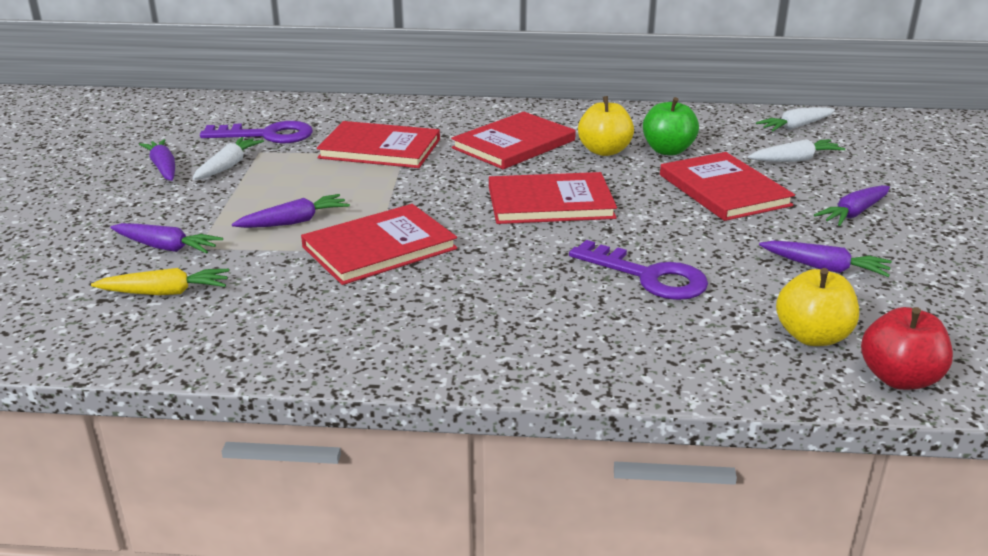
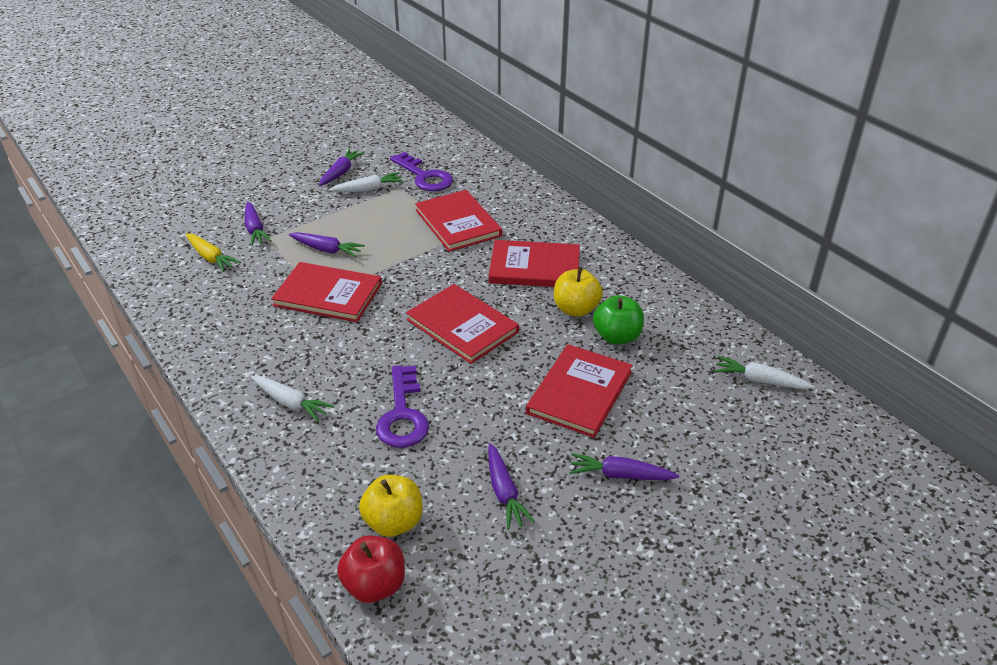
camera: 50 degrees right, 10 degrees up
white carrot [748,139,845,162] -> white carrot moved to [251,376,334,422]

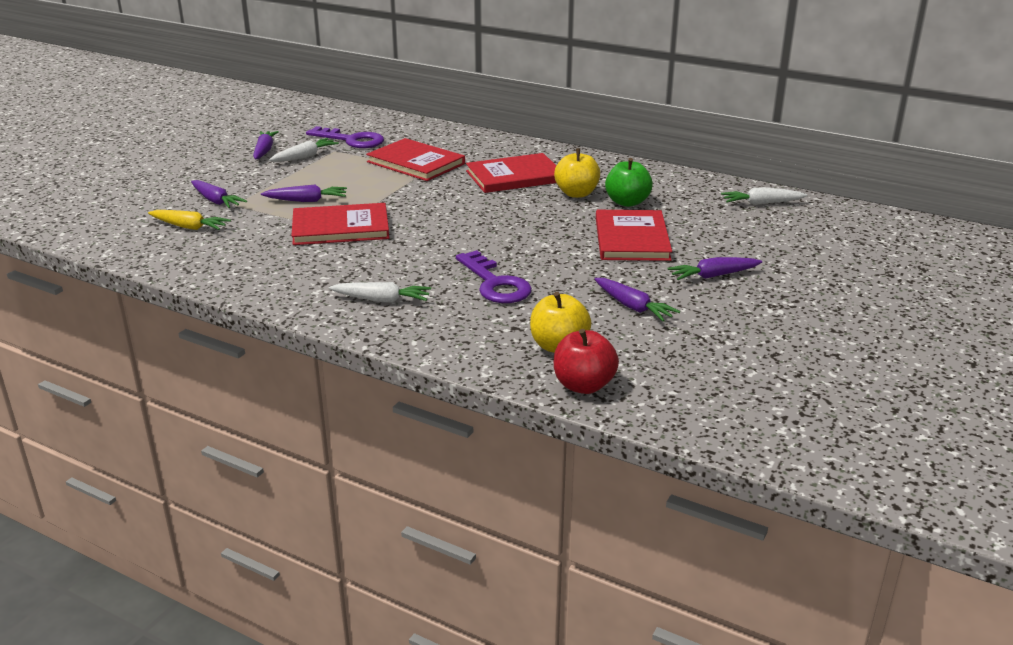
camera: 25 degrees left, 10 degrees down
red book [406,284,519,364] -> none

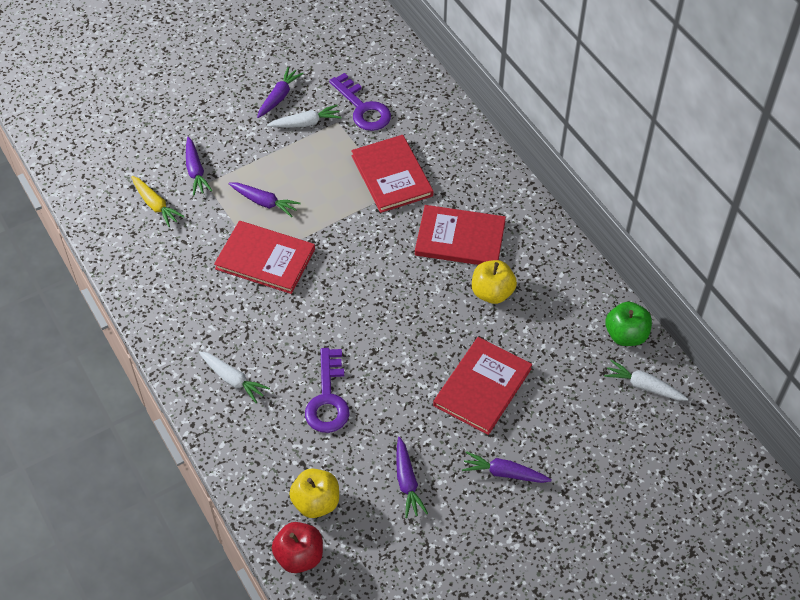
camera: 30 degrees right, 25 degrees up
green apple [605,158,653,207] -> green apple moved to [605,302,652,346]

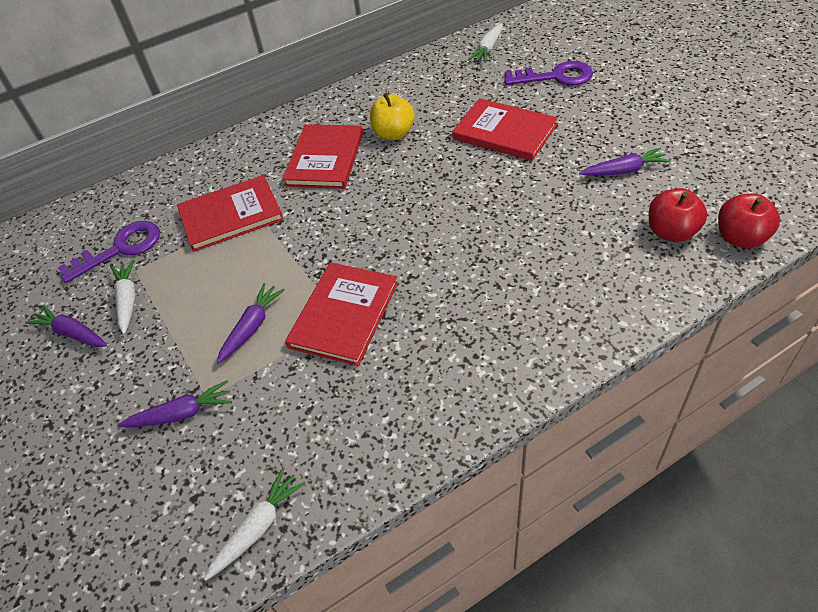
camera: 85 degrees left, 5 degrees down
yellow carrot [131,176,185,227] -> none
white carrot [199,351,270,403] -> white carrot moved to [204,467,306,581]
yellow apple [289,468,339,518] -> red apple [649,188,707,242]
purple key [305,348,350,433] -> purple key moved to [504,61,593,85]
purple carrot [462,451,552,483] -> none
green apple [605,302,652,346] -> none

